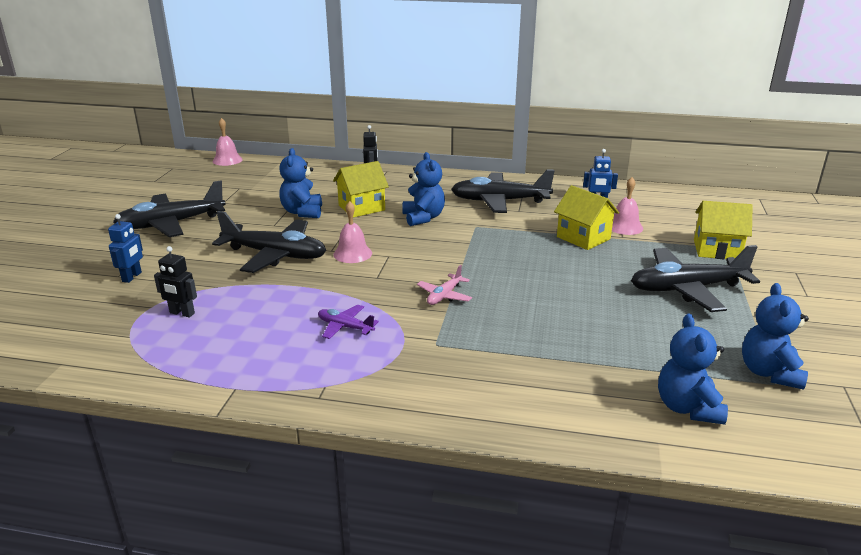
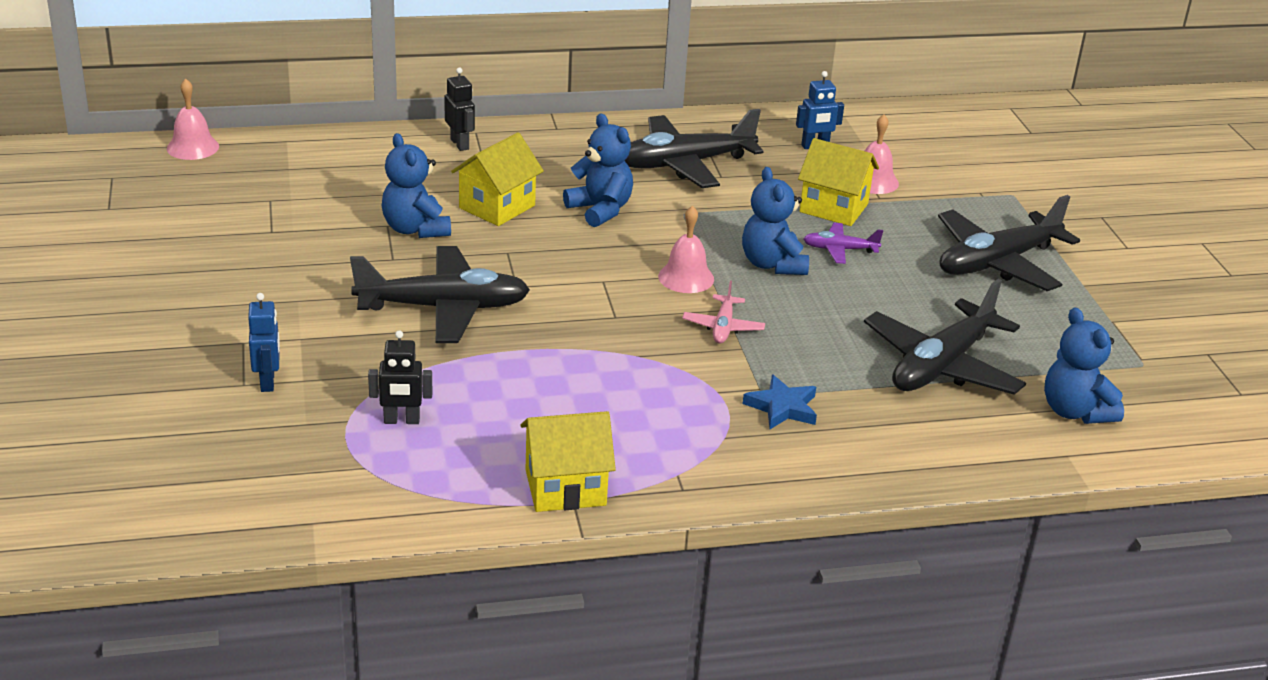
camera: 25 degrees left, 5 degrees up
black plane [113,181,226,237] -> black plane moved to [864,279,1026,395]
purple plane [318,305,379,339] -> purple plane moved to [803,223,883,264]
pink bell [333,201,372,263] -> pink bell moved to [658,205,714,293]
yellow house [694,201,753,259] -> yellow house moved to [520,411,616,512]
blue teddy bear [742,283,809,390] -> blue teddy bear moved to [742,167,809,275]
none -> blue star [743,374,817,429]

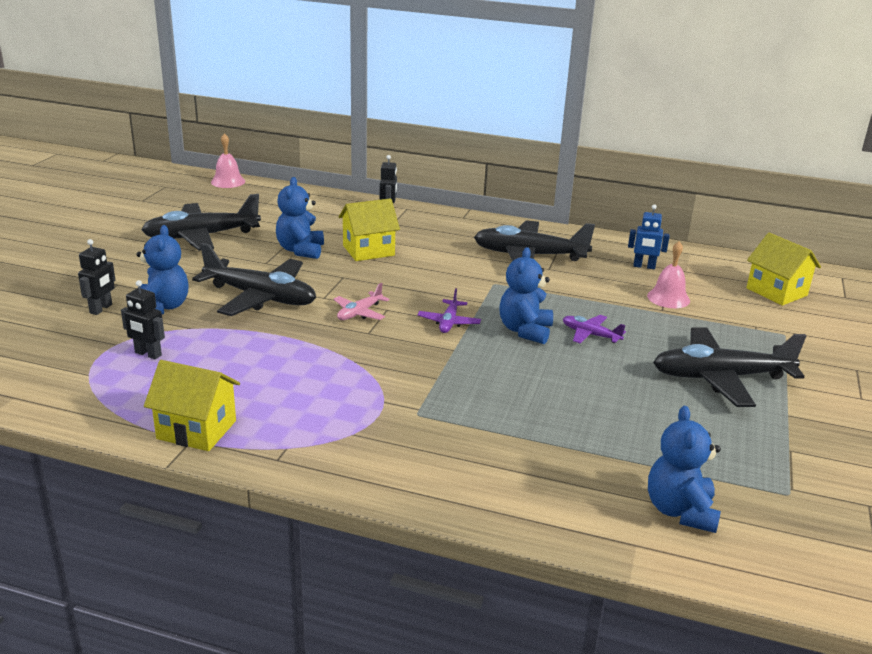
camera: 30 degrees right, 5 degrees down
blue robot [248,293,280,392] -> black robot [78,239,115,315]
blue teddy bear [563,113,633,227] -> blue teddy bear moved to [136,225,189,314]
pink bell [658,205,714,293] -> purple plane [417,288,481,333]
pink plane [682,281,765,344] -> pink plane moved to [334,283,389,320]
blue star [743,374,817,429] -> none
yellow house [798,138,879,226] -> yellow house moved to [746,233,821,306]
black plane [864,279,1026,395] -> black plane moved to [141,194,261,251]

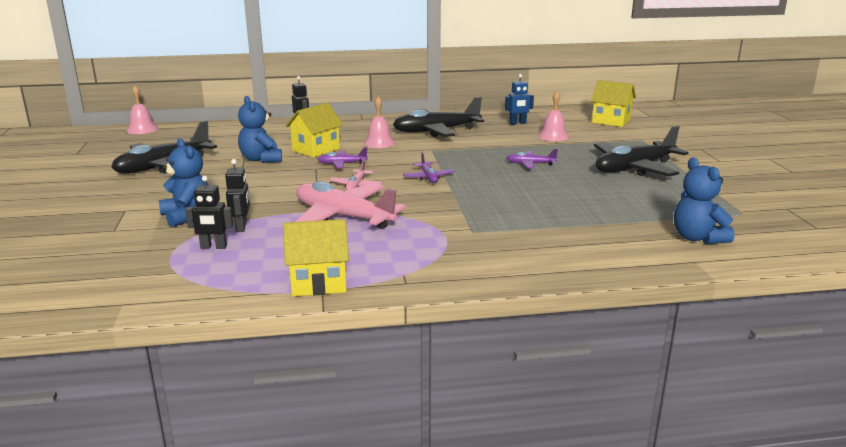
camera: 25 degrees left, 5 degrees down
black robot [78,239,115,315] -> black robot moved to [225,159,250,232]
black plane [192,243,316,316] -> none
blue teddy bear [499,247,553,344] -> none
none -> pink plane [295,181,406,229]
none -> purple plane [318,147,368,168]
none -> pink bell [363,96,395,148]

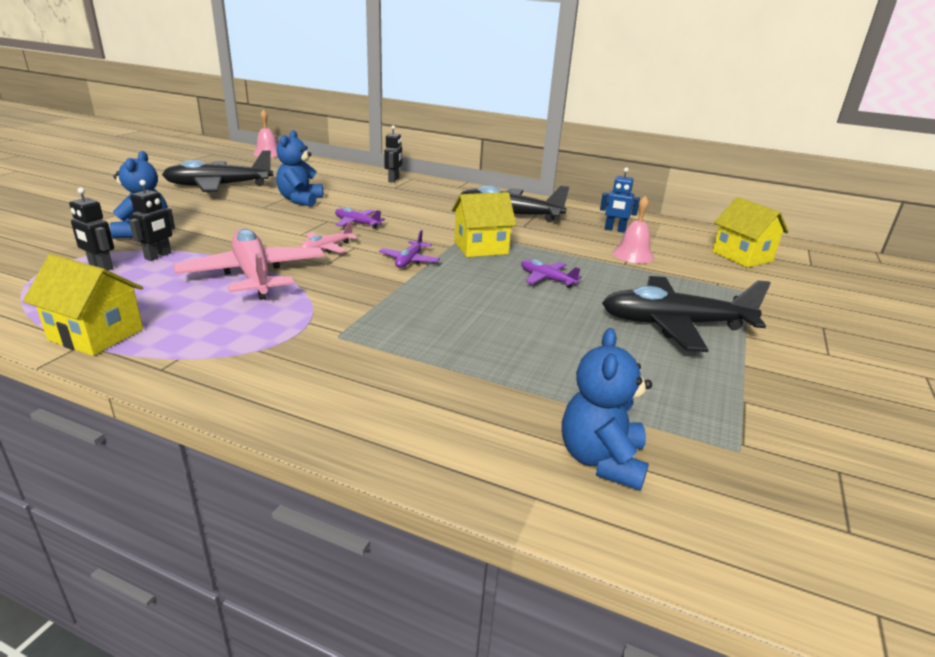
camera: 30 degrees right, 5 degrees up
yellow house [286,102,343,158] -> yellow house moved to [451,192,516,257]
pink bell [363,96,395,148] -> none

